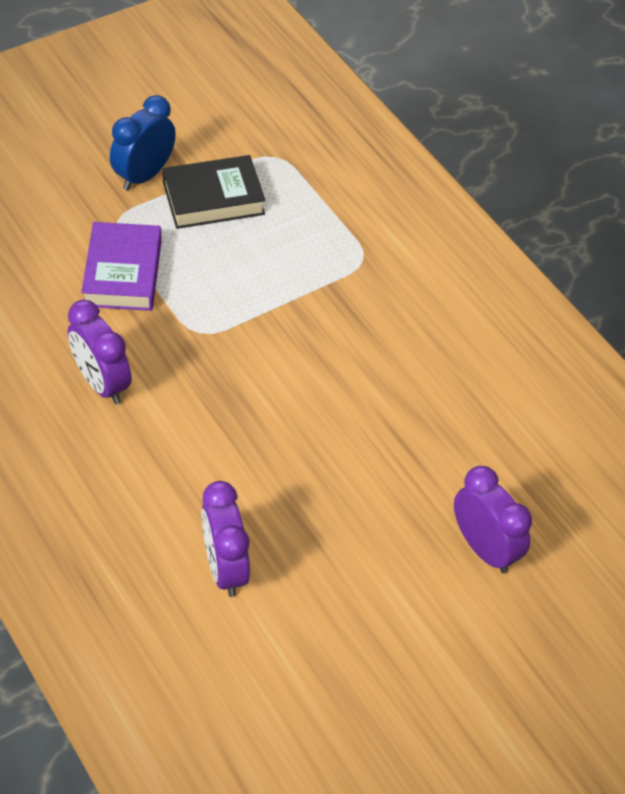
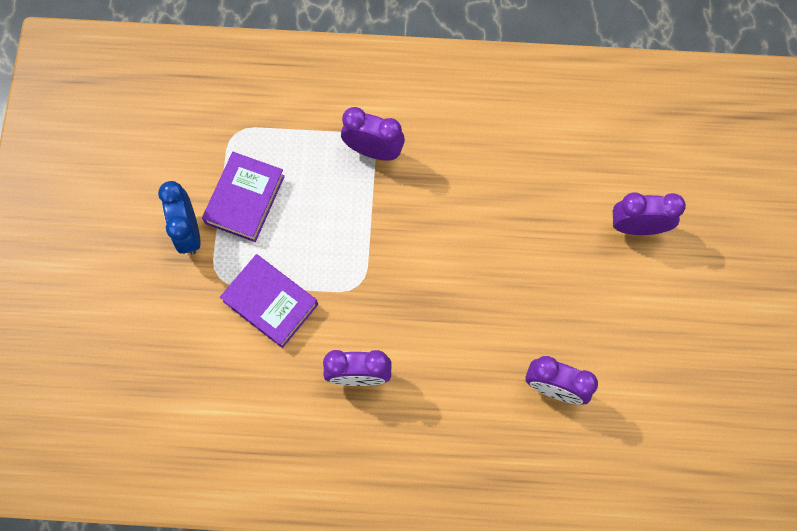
camera: 50 degrees left, 20 degrees up
black book [162,155,266,229] -> purple book [202,152,285,242]
none -> purple clock [341,107,405,161]

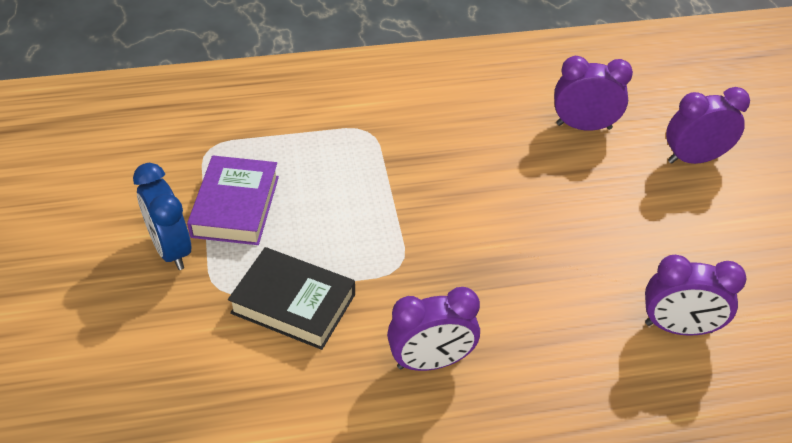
camera: 15 degrees left, 25 degrees down
purple book [220,254,318,348] -> black book [228,247,355,350]
purple clock [341,107,405,161] -> purple clock moved to [554,56,633,131]

